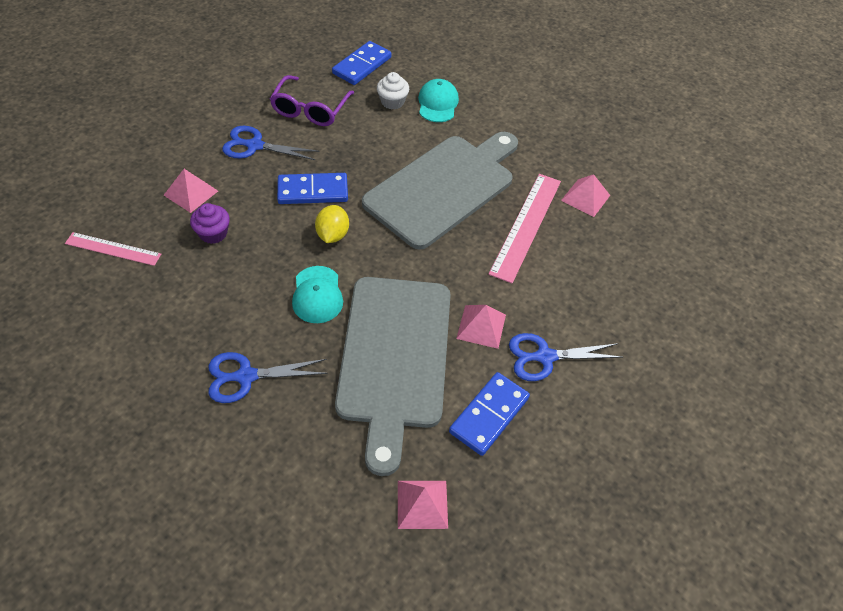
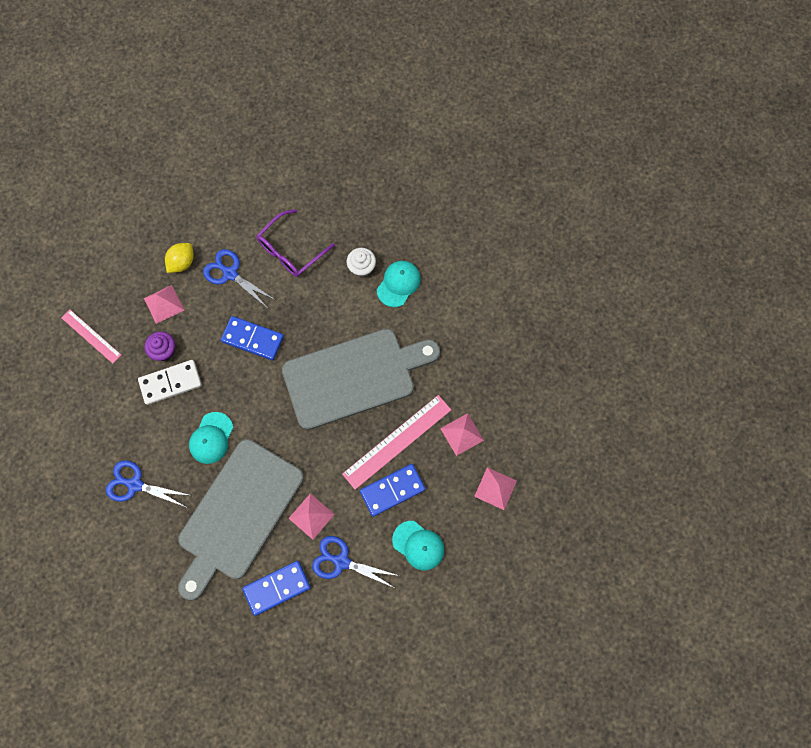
camera: 30 degrees right, 20 degrees up
yellow lemon [315,205,349,243] -> yellow lemon moved to [165,243,194,273]
blue domino [332,41,392,85] -> blue domino moved to [360,464,425,517]
pink pyramid [398,481,448,529] -> pink pyramid moved to [474,467,517,510]
none -> white domino [138,360,202,405]
none -> turquoise cap [392,521,444,570]

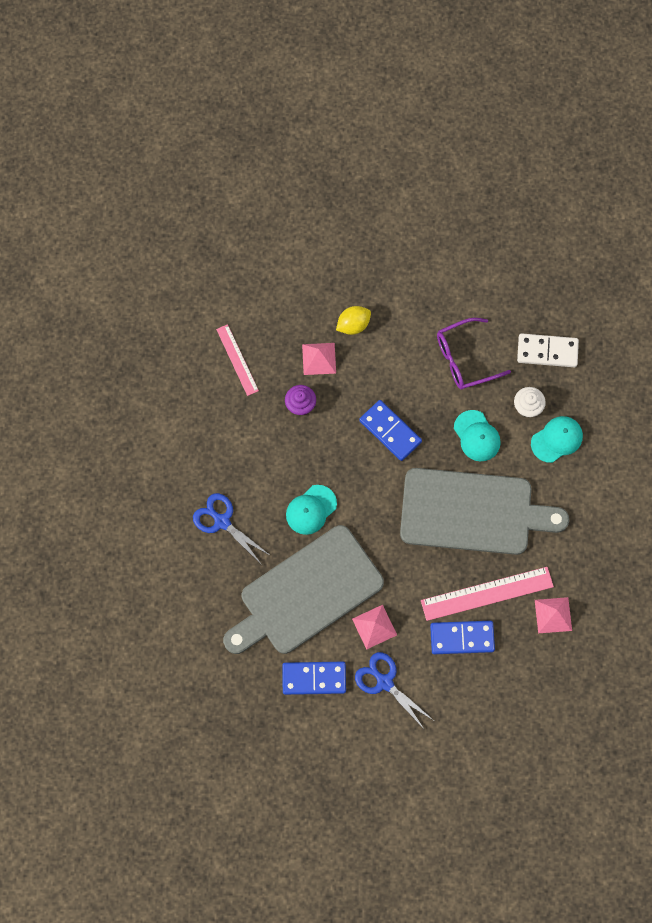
camera: 25 degrees right, 0 degrees up
white domino [138,360,202,405] -> white domino moved to [517,333,579,367]
blue scissors [203,249,275,307] -> none
turquoise cap [392,521,444,570] -> turquoise cap moved to [454,410,501,461]
pink pyramid [474,467,517,510] -> none

